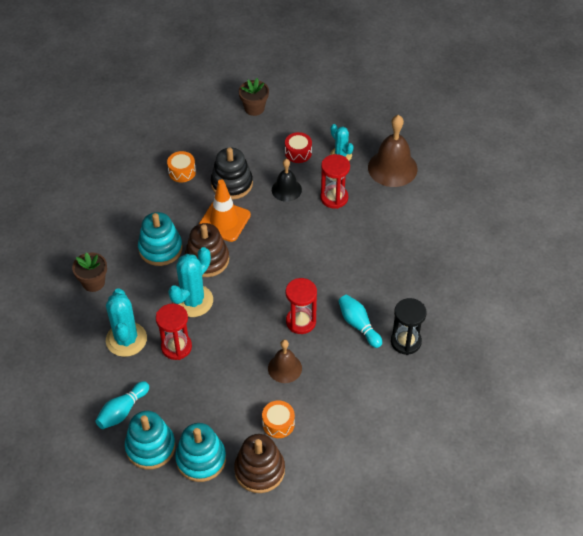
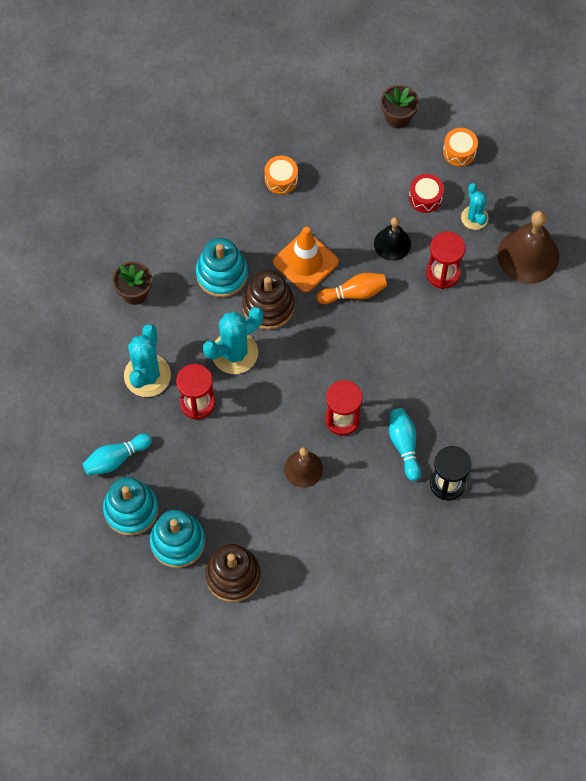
camera: 20 degrees right, 15 degrees up
black stacking toy [211,147,253,200] -> none
orange drum [262,400,295,438] -> orange drum moved to [443,128,478,167]
none -> orange bowling pin [317,273,387,304]

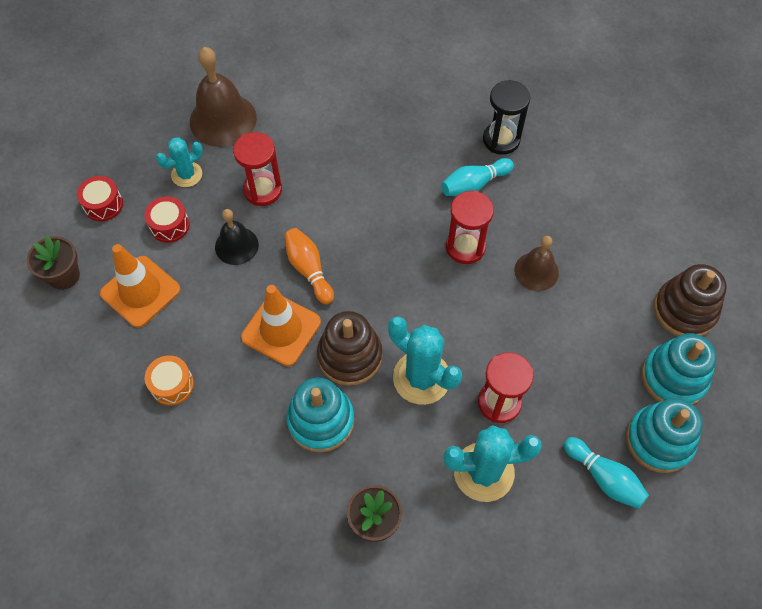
camera: 105 degrees left, 5 degrees down
orange drum [443,128,478,167] -> red drum [77,176,123,222]
none -> orange traffic cone [100,244,181,328]

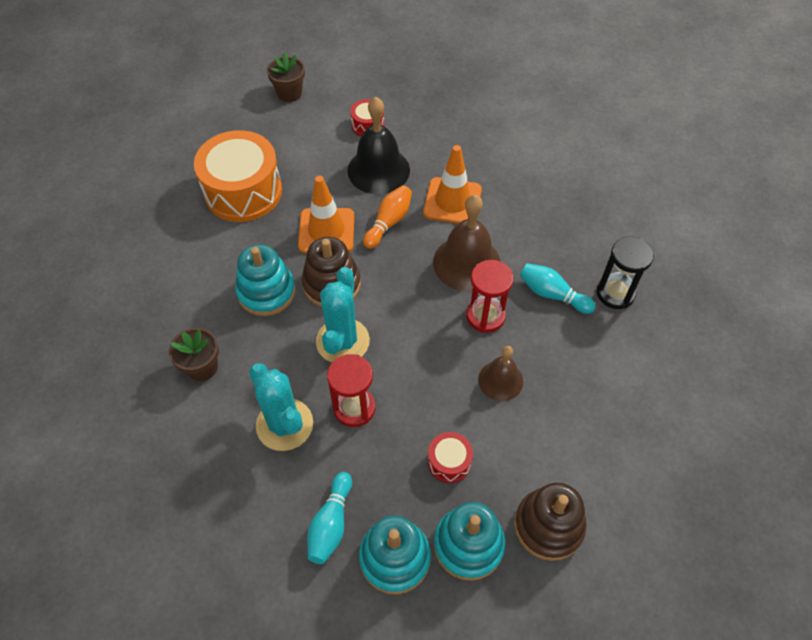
camera: 60 degrees right, 5 degrees down
red drum [77,176,123,222] -> red drum moved to [428,432,473,483]
orange traffic cone [100,244,181,328] -> orange traffic cone moved to [423,145,482,223]
orange drum [145,355,194,406] -> orange drum [194,130,282,222], size x2.21
turquoise cactus [156,137,203,187] -> none
brown bell [190,47,257,147] -> brown bell moved to [433,195,501,291]
black bell [215,209,259,265] -> black bell [347,97,410,194], size x1.66
red hourglass [233,132,282,206] -> none

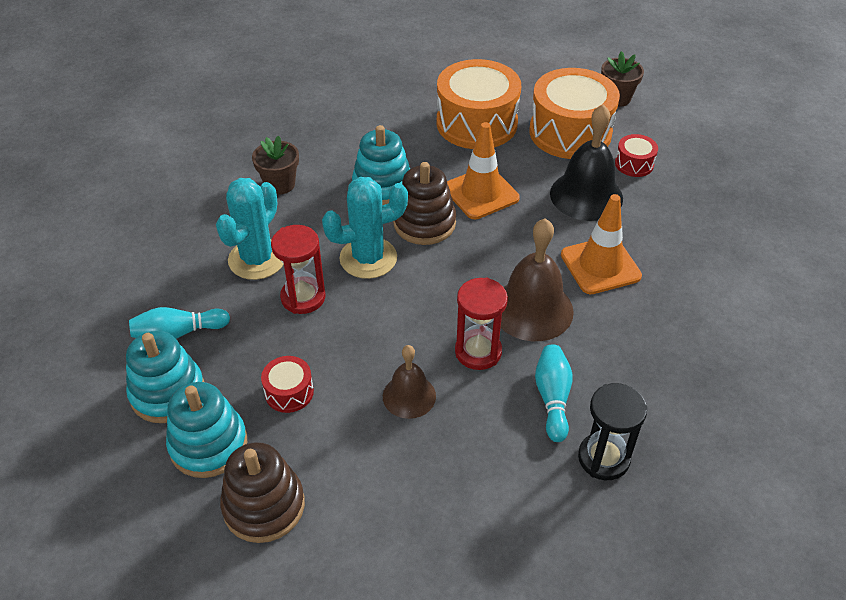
camera: 60 degrees right, 10 degrees down
orange bowling pin [363,185,412,249] -> none
none -> orange drum [529,68,620,159]

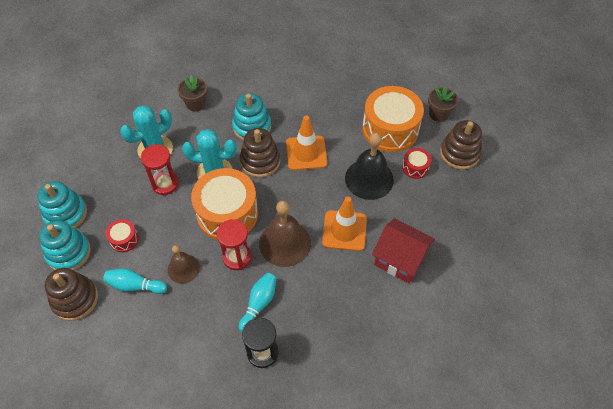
camera: 25 degrees right, 10 degrees up
turquoise bowling pin [129,307,230,339] -> turquoise bowling pin moved to [103,268,167,294]
orange drum [436,59,521,149] -> orange drum moved to [191,168,258,240]
none -> red house [372,218,435,283]
none -> brown stacking toy [440,120,482,170]

